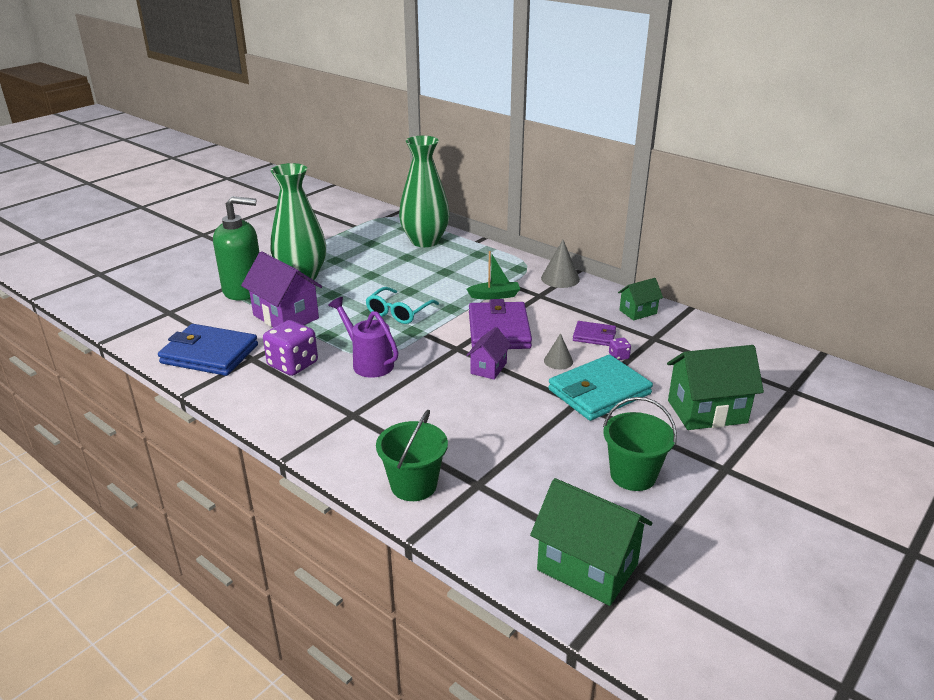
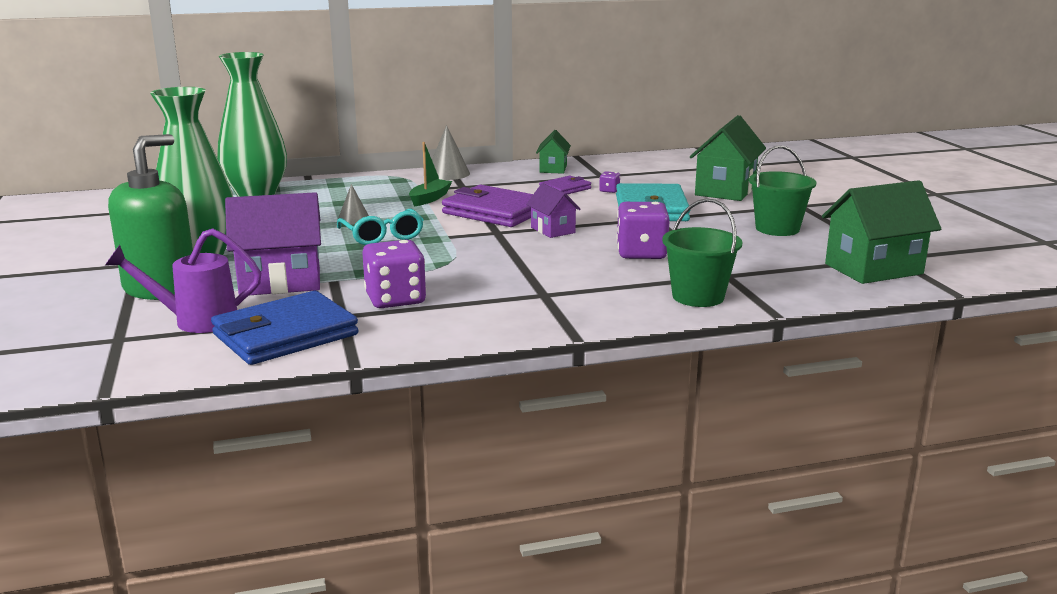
camera: 55 degrees left, 10 degrees down
purple watering can [328,297,399,378] -> purple watering can moved to [105,228,261,333]
grey cone [544,333,573,369] -> grey cone moved to [338,184,369,225]
none -> purple dice [616,202,670,259]

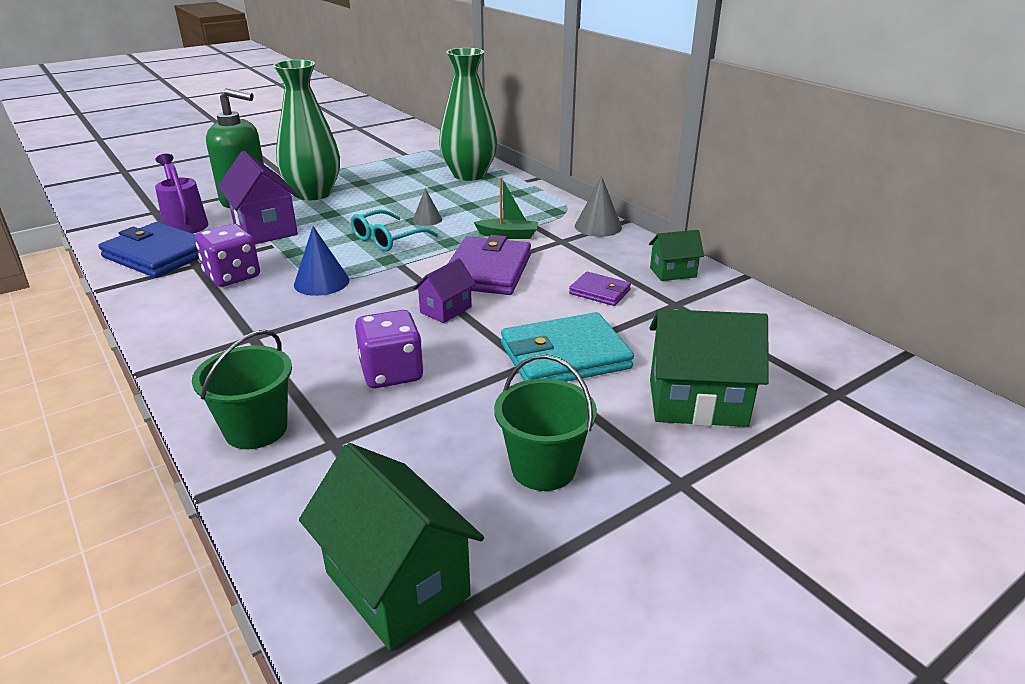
camera: 70 degrees right, 10 degrees up
purple dice [599,171,620,193] -> none
none -> blue cone [294,226,349,296]

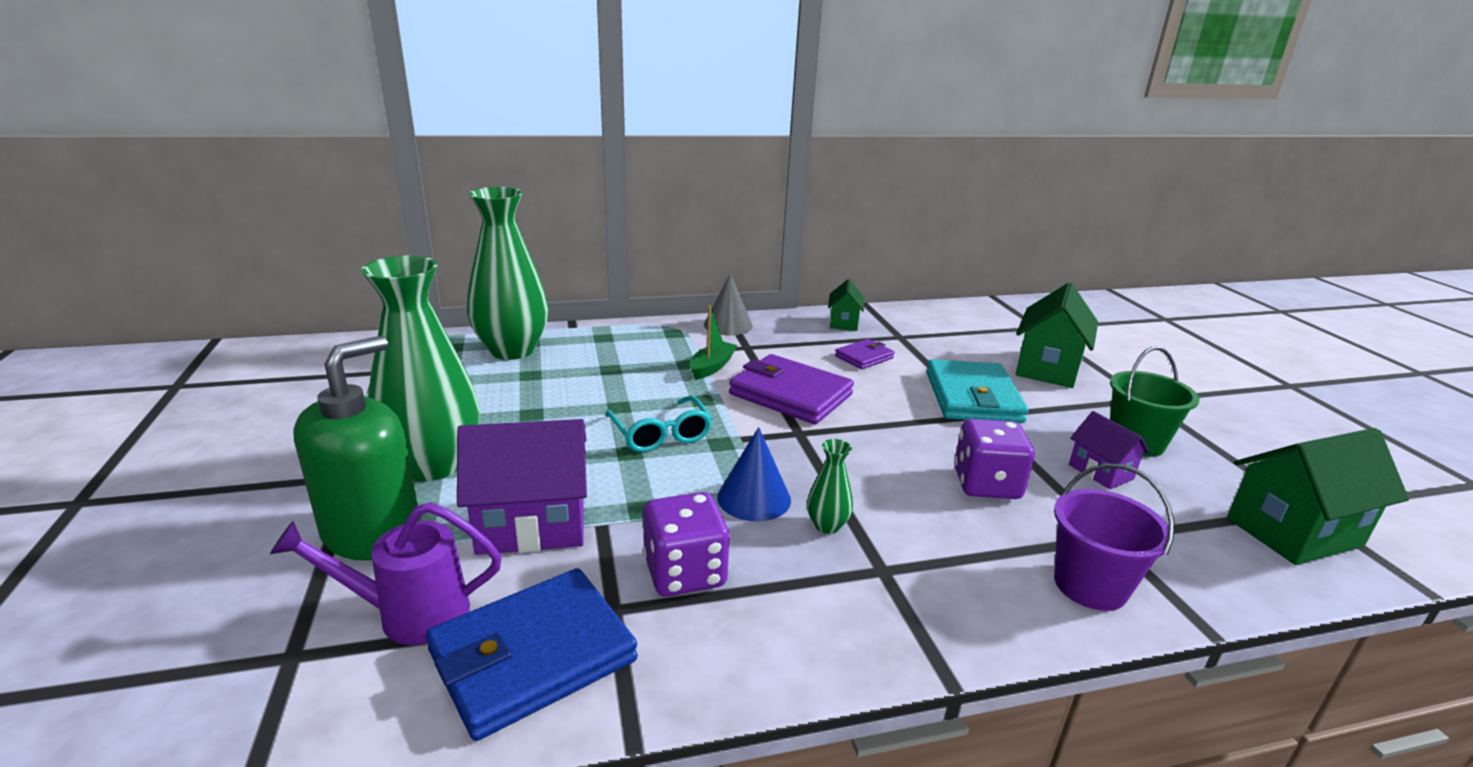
camera: 70 degrees left, 5 degrees down
green bucket [192,330,292,449] -> purple bucket [1054,463,1175,611]
grey cone [413,188,442,226] -> none
purple house [413,258,476,323] -> purple house moved to [1069,411,1150,489]
none -> green vase [807,439,853,534]

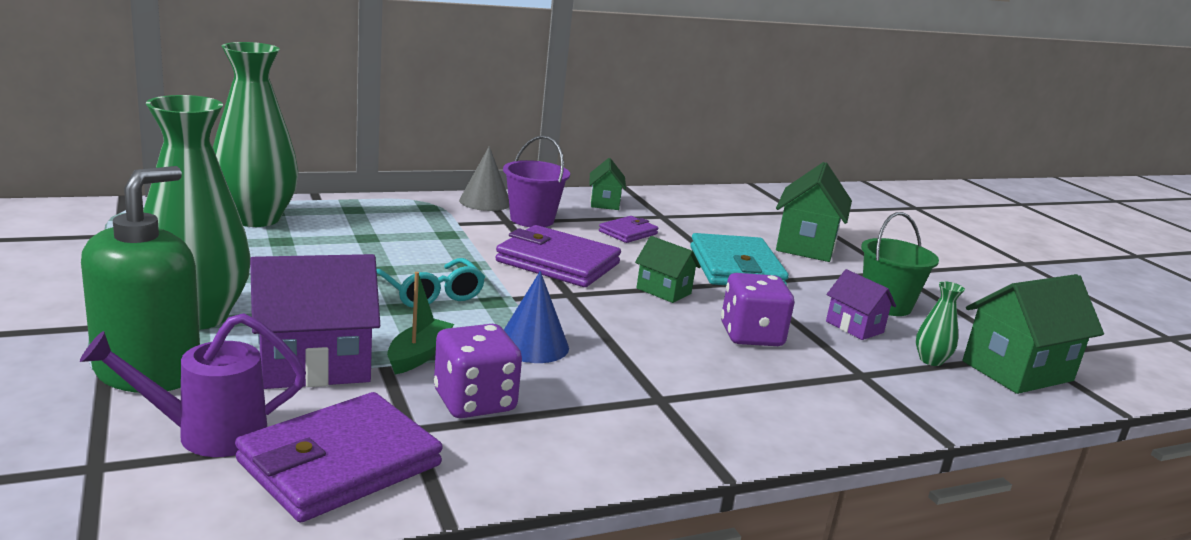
camera: 10 degrees left, 5 degrees down
blue wallet [426,568,638,741] -> purple wallet [235,392,443,523]
green boat [689,305,738,380] -> green boat moved to [387,272,454,374]
green vase [807,439,853,534] -> green vase moved to [916,281,965,366]
purple bucket [1054,463,1175,611] -> purple bucket moved to [503,135,570,227]
none -> green house [635,236,701,303]

